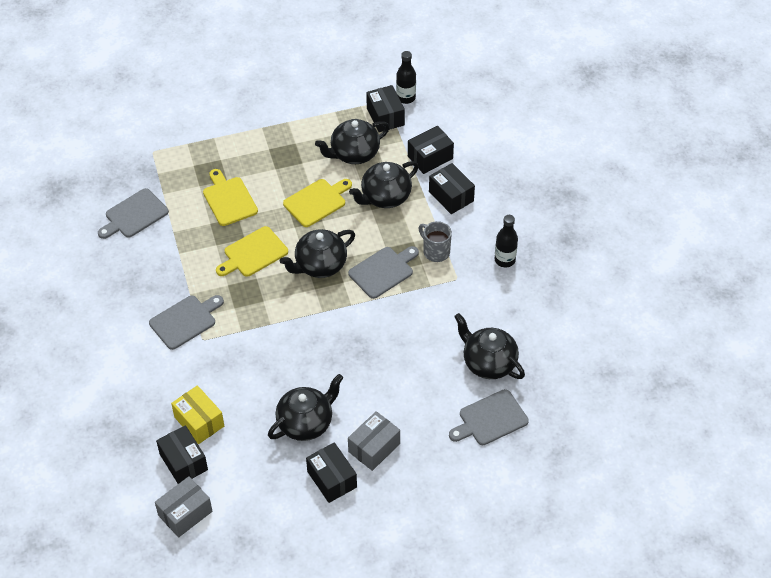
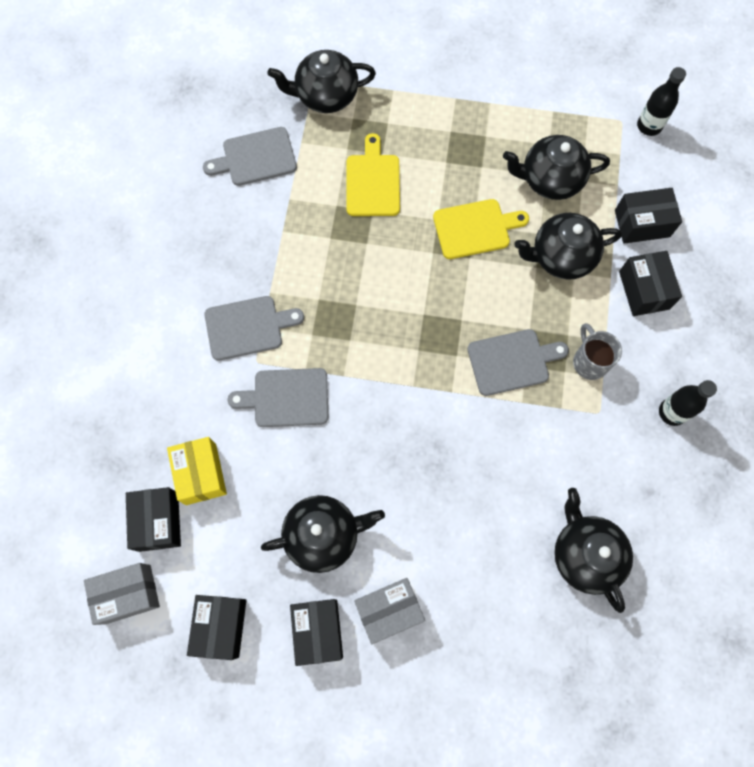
camera: 25 degrees right, 20 degrees up
yellow cutting board [216,226,288,277] -> none
black teapot [280,229,355,278] -> black teapot moved to [267,50,376,113]
black box [366,85,405,132] -> black box moved to [187,595,246,660]
grey cutting board [449,389,529,445] -> grey cutting board moved to [227,368,328,427]

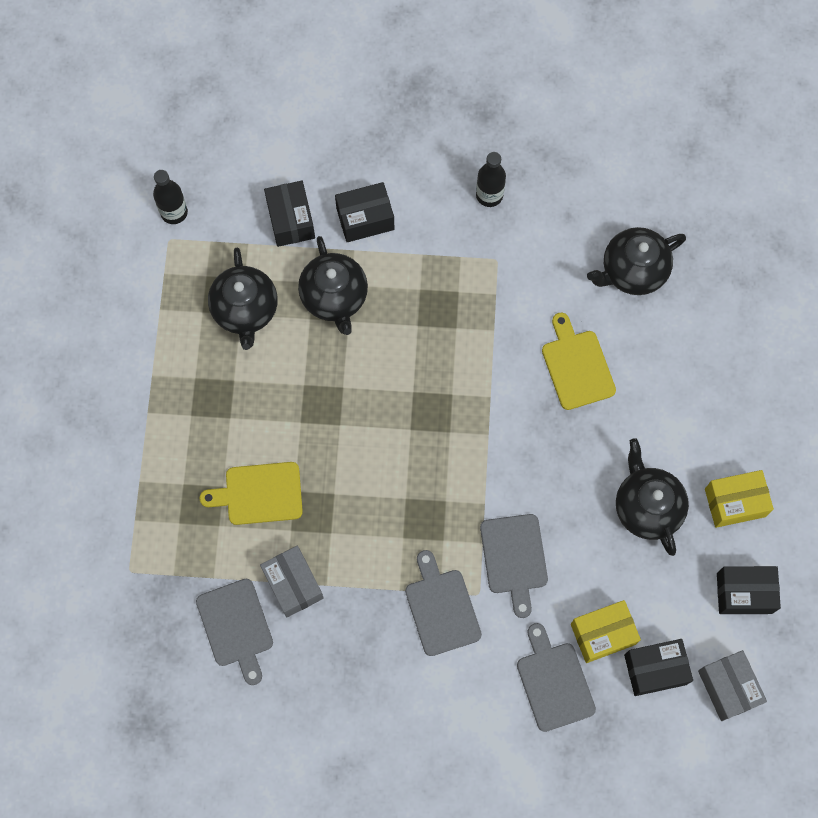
camera: 95 degrees left, 0 degrees up
black teapot [267,50,376,113] -> none
black box [290,599,343,666] -> yellow box [705,470,774,528]
grey box [354,578,425,644] -> grey box moved to [260,546,324,618]
yellow cutting board [433,199,529,259] -> yellow cutting board moved to [542,313,616,410]
grey cutting board [467,329,569,396] -> grey cutting board moved to [517,623,596,732]
grey mug [573,323,622,380] -> none

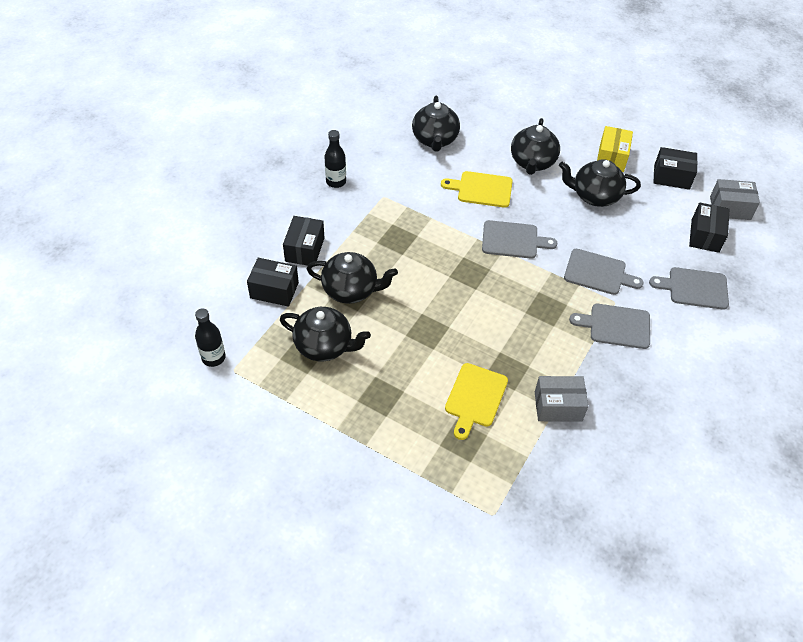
camera: 65 degrees left, 20 degrees down
grey cutting board [196,579,273,685] -> grey cutting board moved to [482,220,557,259]
yellow box [571,600,641,663] -> none
black box [717,566,781,614] -> black box turned 75 degrees clockwise [653,147,698,190]
none -> black teapot [511,118,560,175]

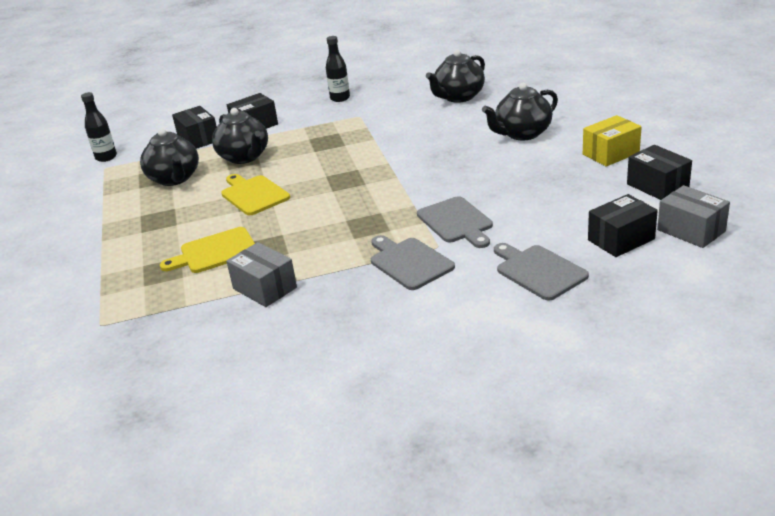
camera: 50 degrees right, 20 degrees down
yellow cutting board [441,171,513,208] -> yellow cutting board moved to [221,174,290,215]
grey cutting board [482,220,557,259] -> none
black teapot [559,159,641,207] -> none

